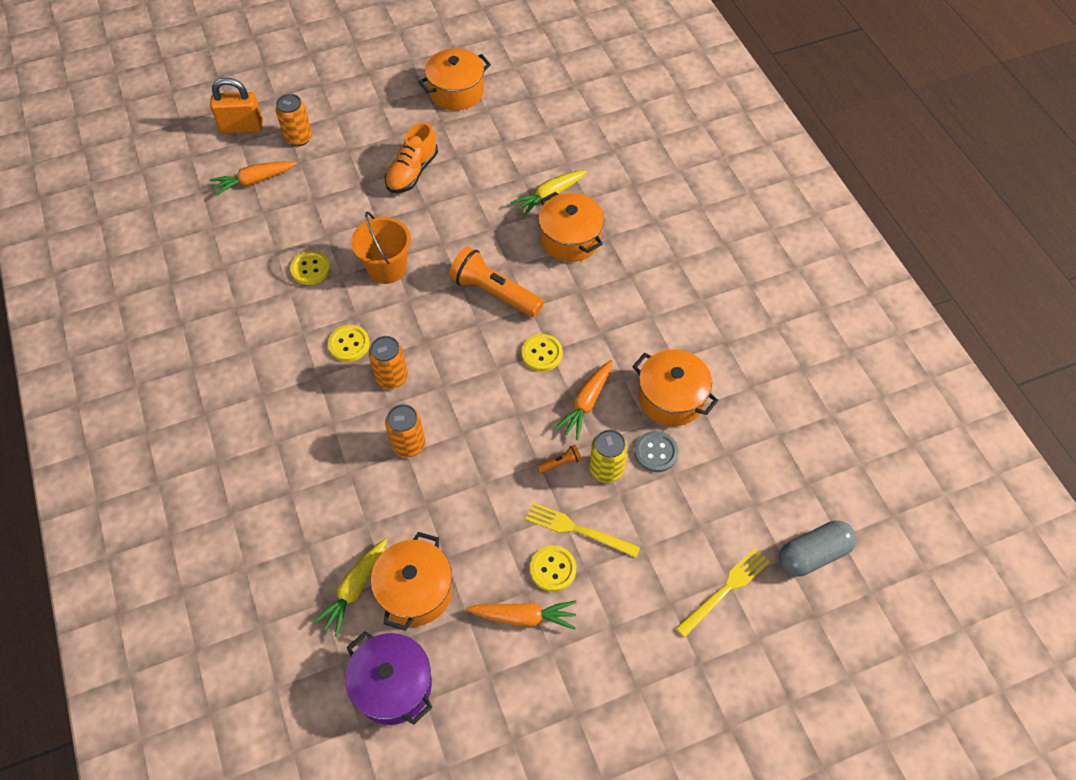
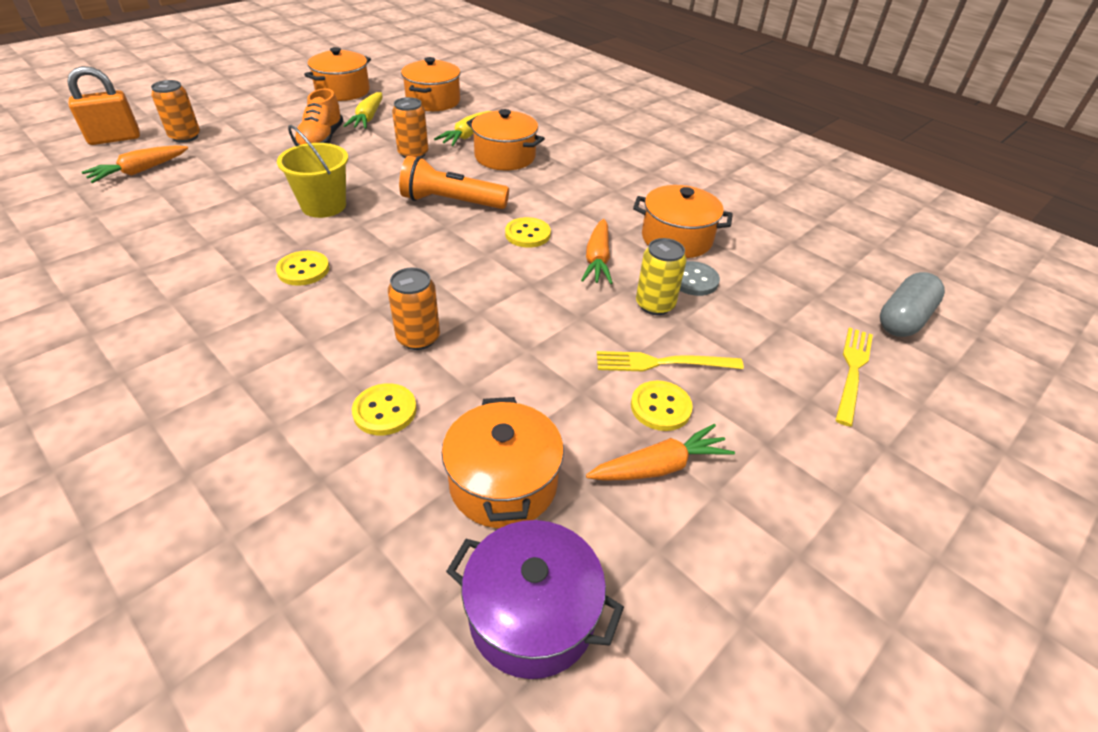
camera: 25 degrees left, 15 degrees down
yellow button [290,251,330,285] -> yellow button moved to [352,383,417,435]
yellow carrot [312,538,387,637] -> yellow carrot moved to [344,92,382,129]
orange bucket [351,212,411,284] -> yellow bucket [277,125,348,218]
orange can [369,336,408,389] -> orange can moved to [392,97,428,158]
orange flashlight [537,445,582,473] -> none
none -> orange pot [401,57,460,111]

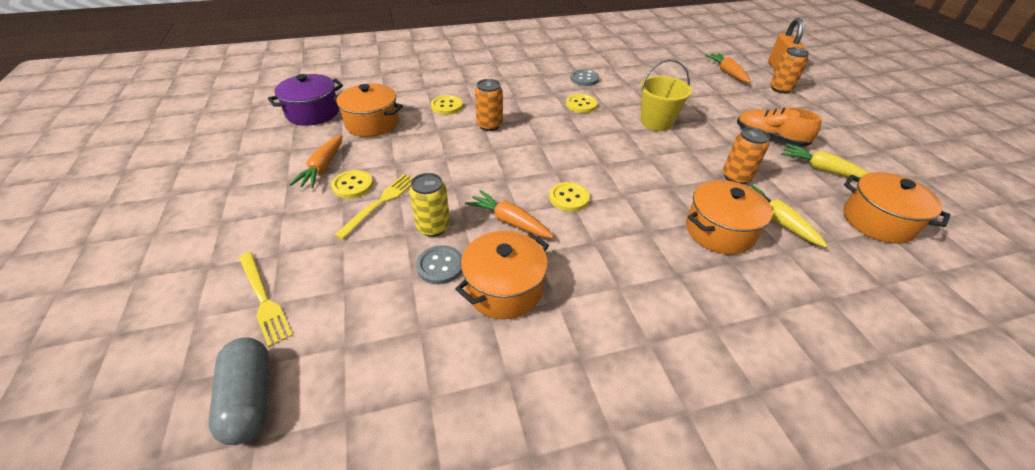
camera: 120 degrees right, 0 degrees up
orange pot [304,47,371,101] -> none
orange flashlight [399,156,509,209] -> none
none -> grey button [570,69,599,86]

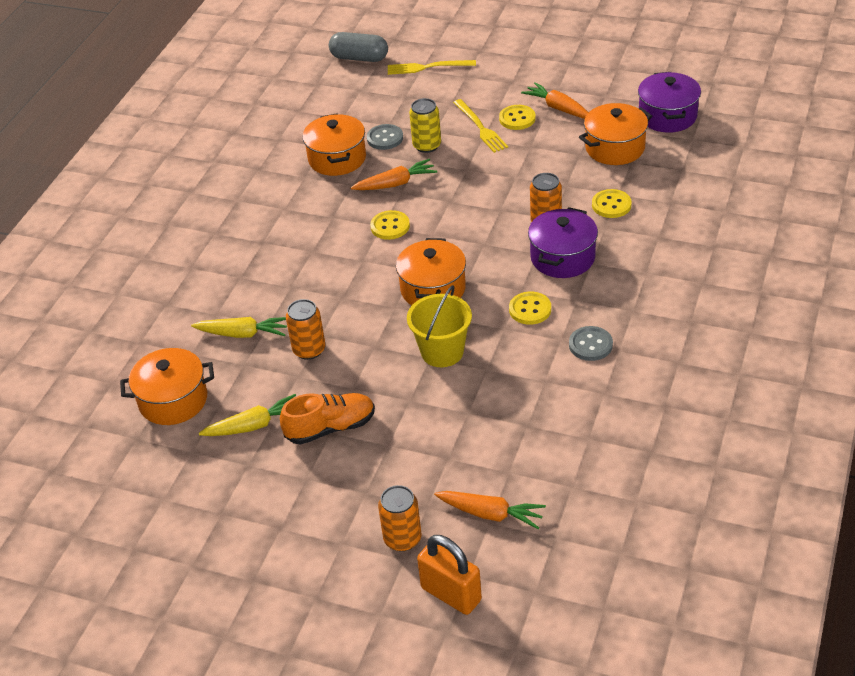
camera: 130 degrees right, 0 degrees up
orange pot [686,180,772,254] -> orange pot moved to [396,238,466,305]
none -> purple pot [528,207,598,278]

